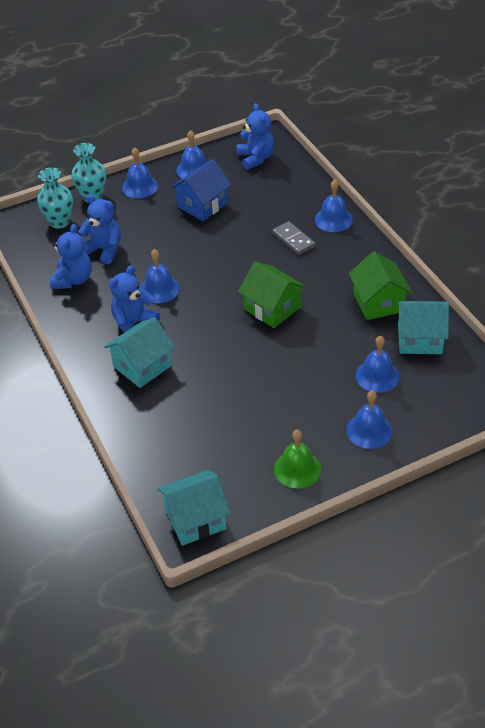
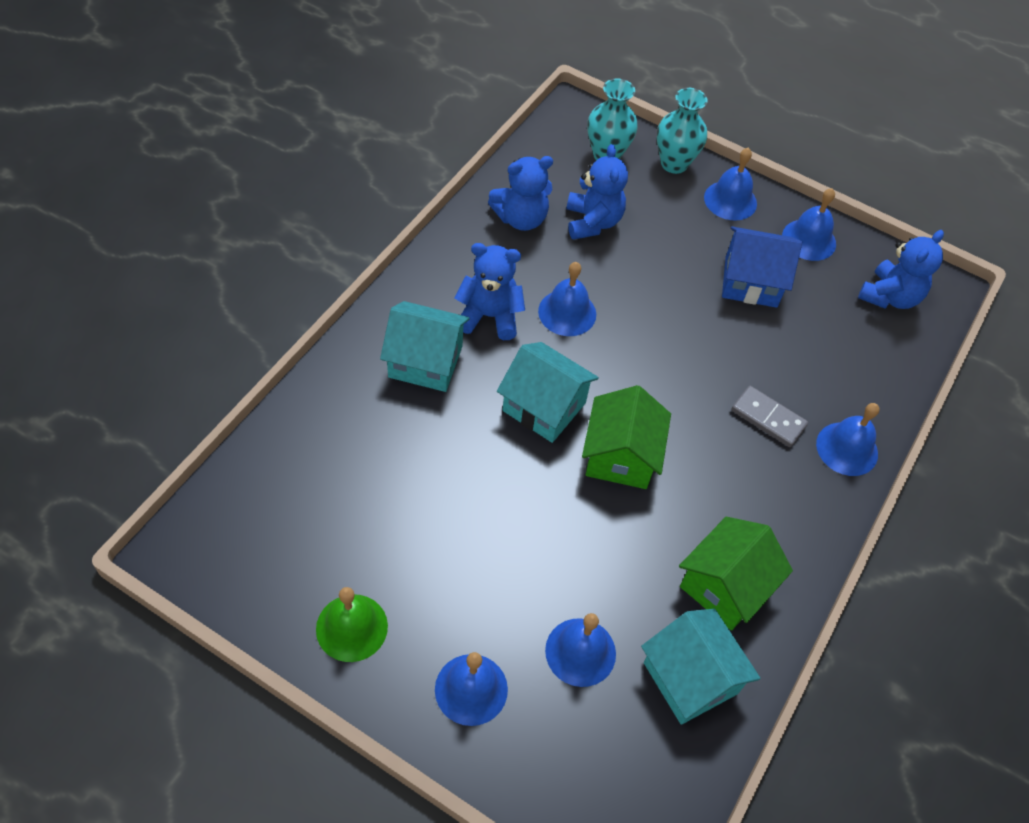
camera: 50 degrees right, 10 degrees up
turquoise house [157,470,230,546] -> turquoise house moved to [497,342,599,443]
grey domino [272,221,315,255] -> grey domino turned 75 degrees counterclockwise [731,386,808,447]

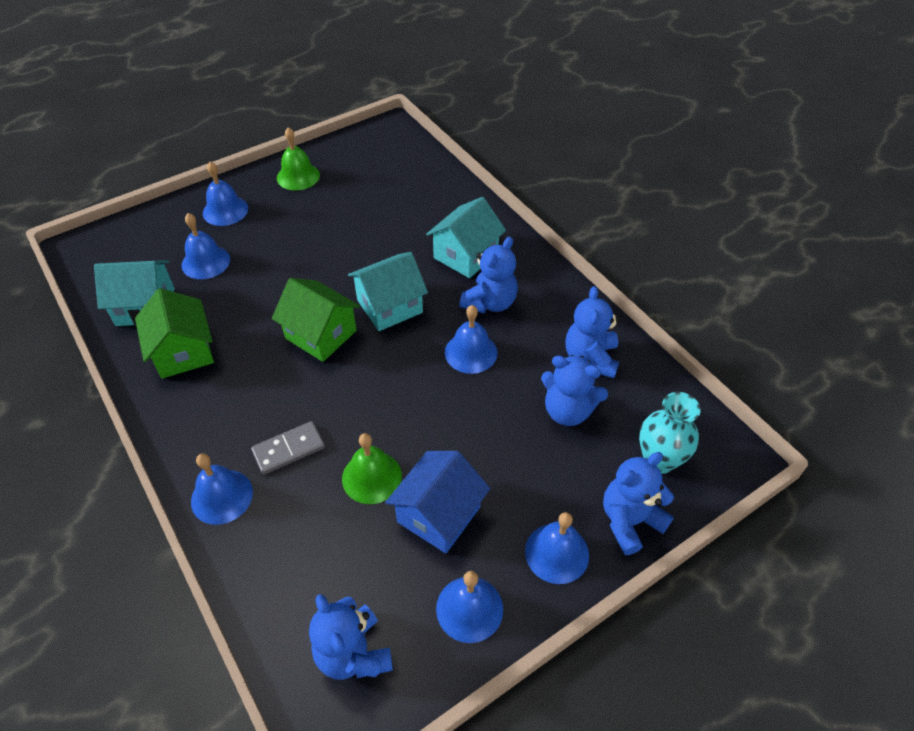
camera: 120 degrees right, 5 degrees down
turquoise vase [657,88,708,174] -> blue teddy bear [603,452,674,555]
none -> green bell [342,433,402,504]

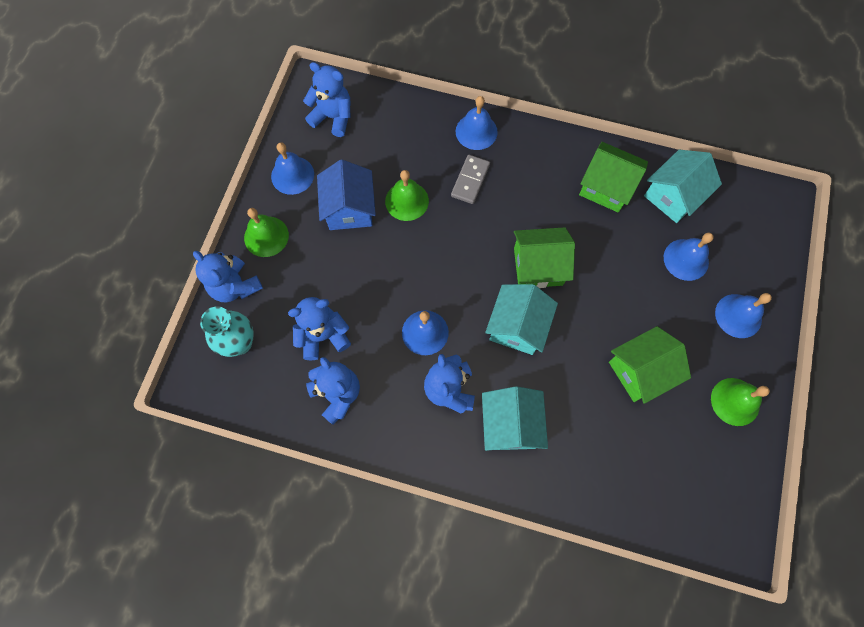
camera: 140 degrees right, 20 degrees up
blue bell [525,512,589,584] -> green bell [244,208,289,257]
blue teddy bear [603,452,674,555] -> blue teddy bear turned 120 degrees clockwise [193,251,263,302]
none -> green house [609,326,691,404]

